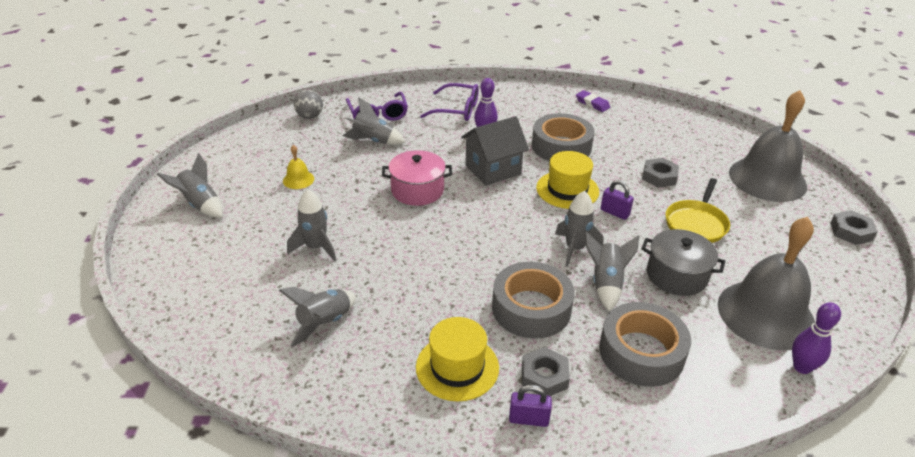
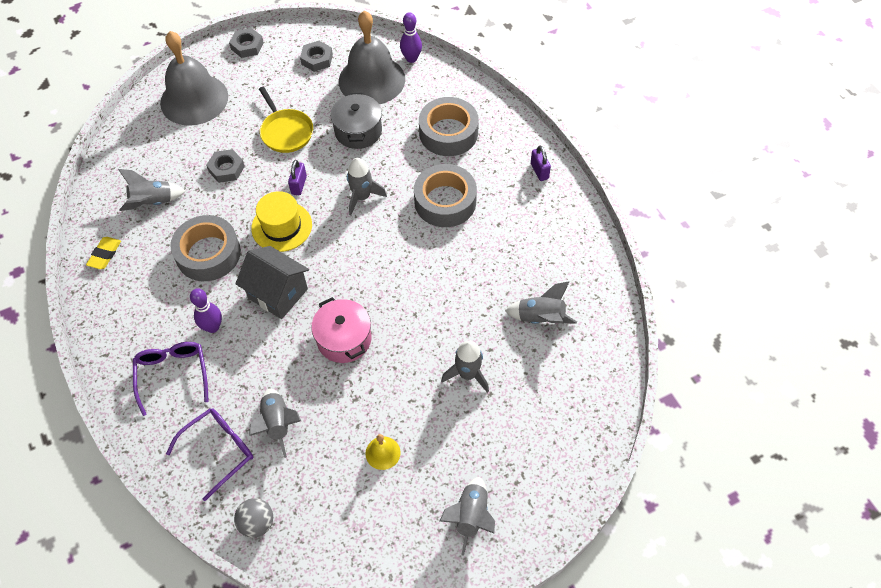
camera: 115 degrees left, 20 degrees up
yellow hat [416,317,499,402] -> none
grey nut [522,347,570,396] -> grey nut moved to [300,41,333,72]
purple eraser [576,90,610,112] -> yellow eraser [86,237,121,269]
grey rocket [585,231,639,311] -> grey rocket moved to [118,169,185,211]
yellow pan [666,178,730,243] -> yellow pan turned 60 degrees clockwise [259,87,313,153]

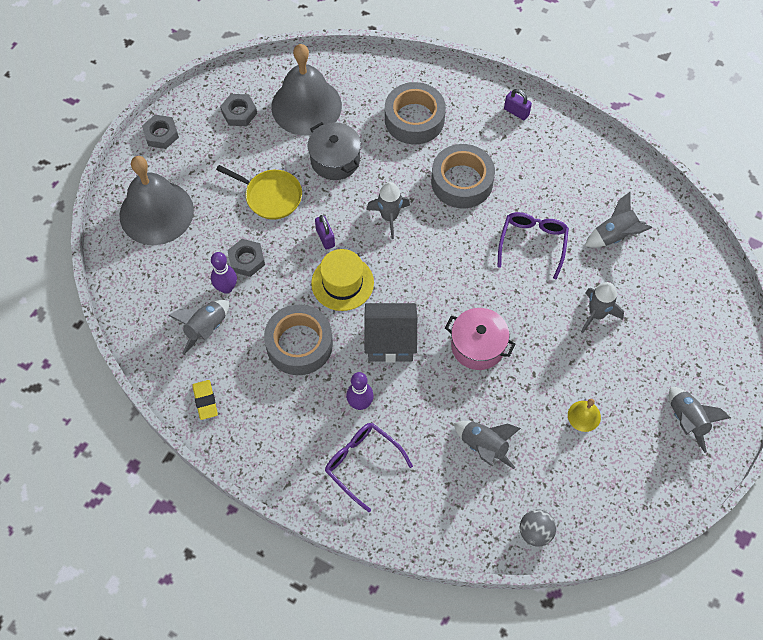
camera: 35 degrees left, 5 degrees up
purple glasses [166,408,253,501] -> purple glasses moved to [498,212,569,279]
purple bowling pin [400,12,422,63] -> purple bowling pin moved to [211,252,237,294]

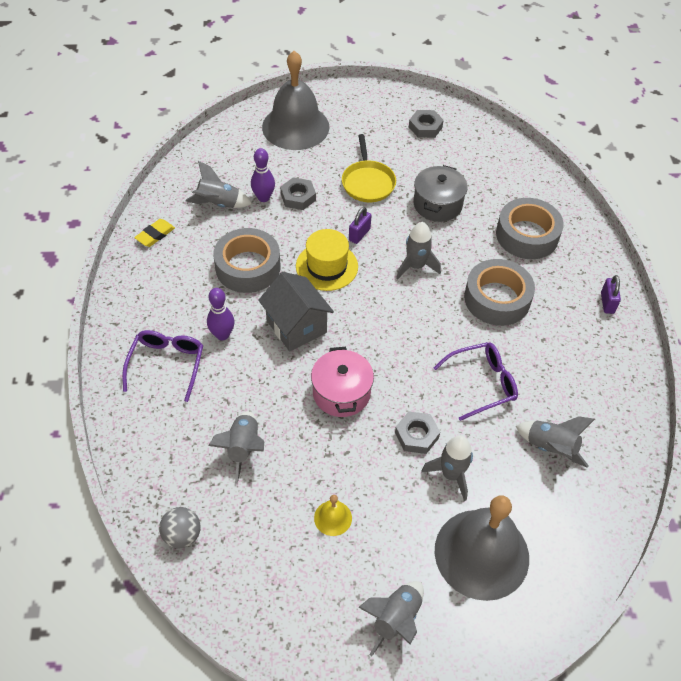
camera: 55 degrees right, 10 degrees down
grey nut [142,115,179,149] -> grey nut moved to [395,411,440,454]
grey bell [271,44,342,136] -> grey bell moved to [435,496,529,601]

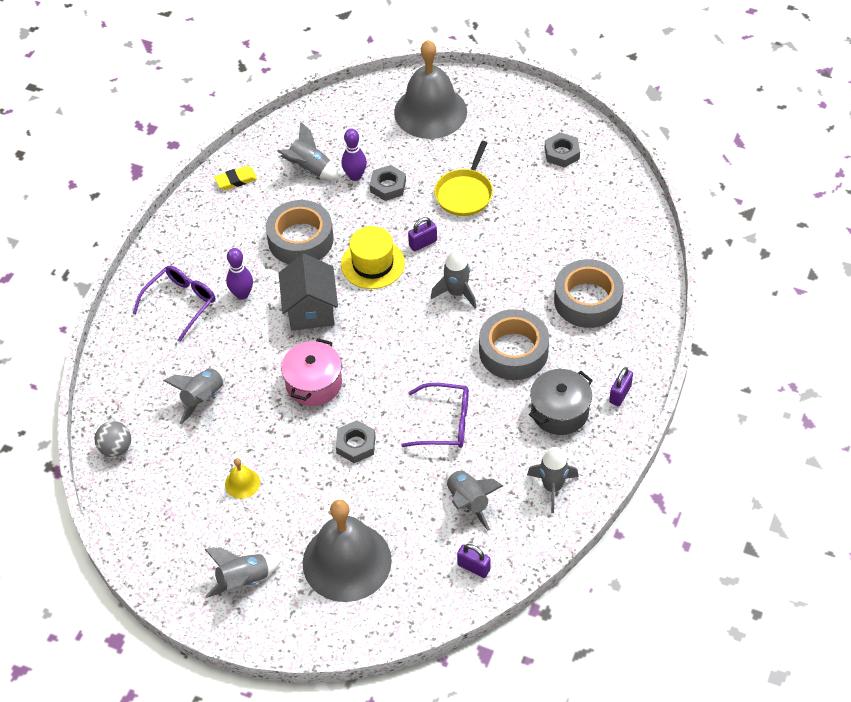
camera: 30 degrees right, 0 degrees up
grey pot [413,165,468,222] -> grey pot moved to [529,369,593,435]
grey rocket [421,436,473,501] -> grey rocket moved to [527,447,579,513]
none -> purple padlock [457,544,491,578]

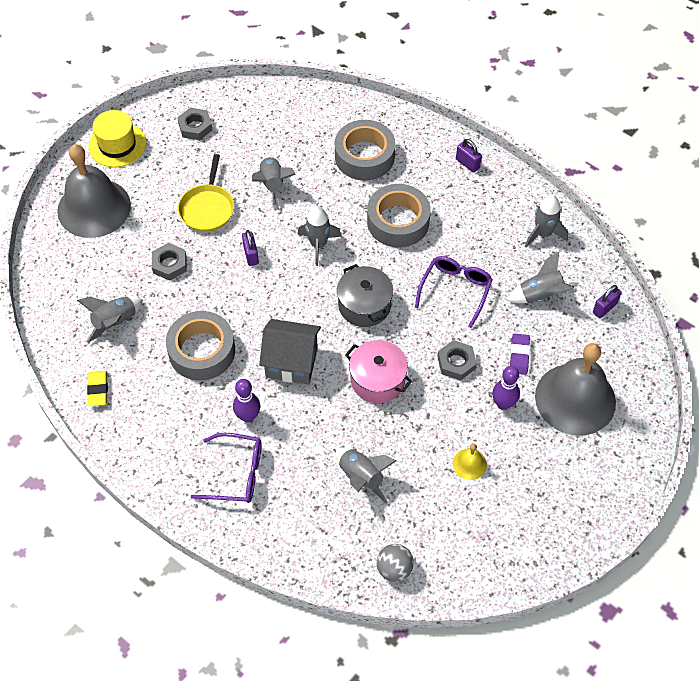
camera: 75 degrees left, 5 degrees up
purple glasses [133,266,215,342] -> purple glasses turned 135 degrees clockwise [191,433,262,503]
grey rocket [205,547,281,598] -> grey rocket moved to [252,156,296,209]
purple bowling pin [341,128,367,181] -> purple bowling pin moved to [492,366,520,410]
yellow hat [341,226,405,289] -> yellow hat moved to [88,110,146,167]
yellow pan [434,141,493,216] -> yellow pan turned 60 degrees clockwise [178,154,234,232]
grey pot [529,369,593,435] -> grey pot moved to [337,264,393,327]
none -> purple eraser [510,333,530,375]

